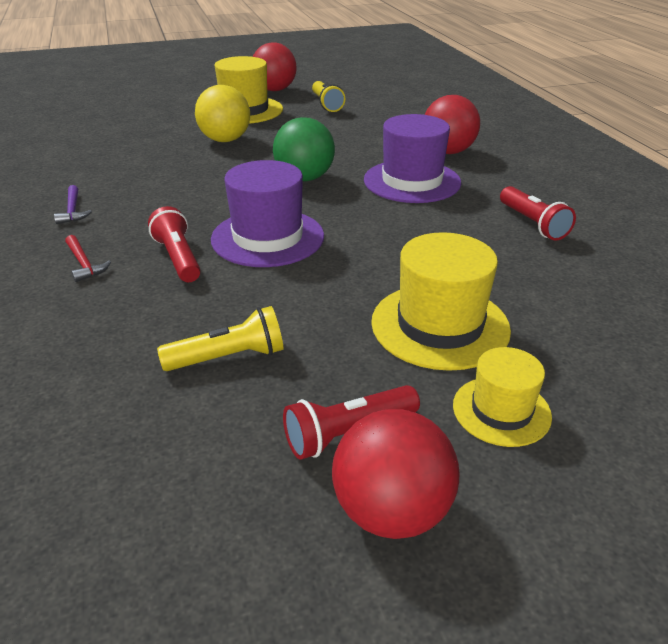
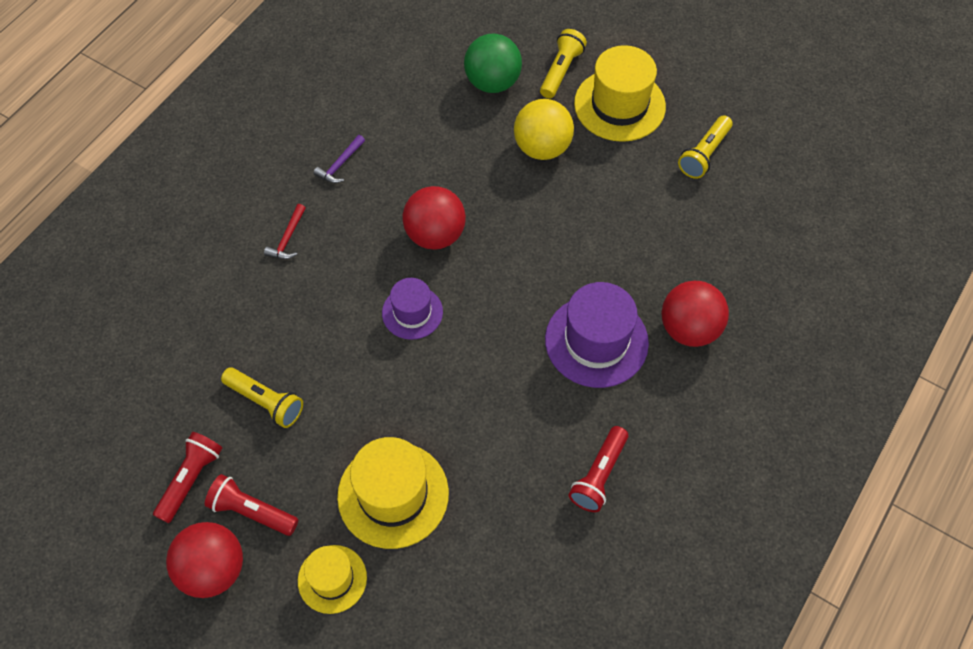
camera: 50 degrees right, 25 degrees up
red flashlight [148,206,201,282] -> red flashlight moved to [153,432,222,523]
purple hat [211,160,324,267] -> purple hat [382,278,443,340], size x0.60
red ball [253,42,297,91] -> red ball moved to [403,186,466,250]
green ball [273,117,335,181] -> green ball moved to [464,33,522,93]
none -> yellow flashlight [540,29,587,99]

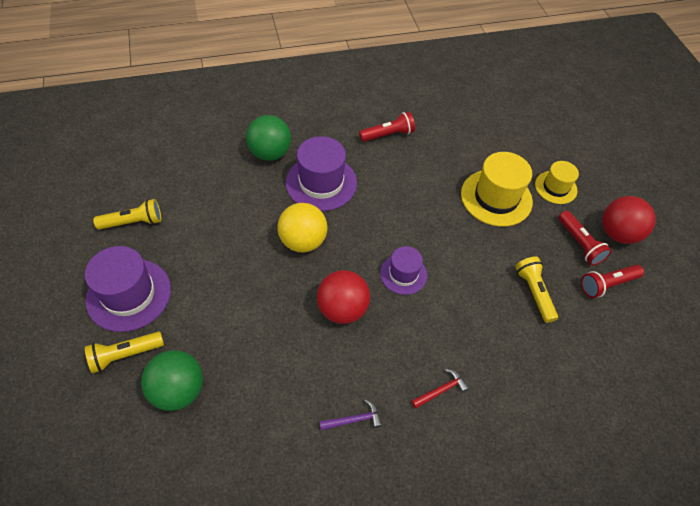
camera: 140 degrees left, 5 degrees down
yellow ball [514,99,574,160] -> yellow ball moved to [277,203,327,253]
yellow hat [574,45,666,142] -> purple hat [85,246,171,332]
red ball [661,281,729,347] -> green ball [246,115,291,161]

